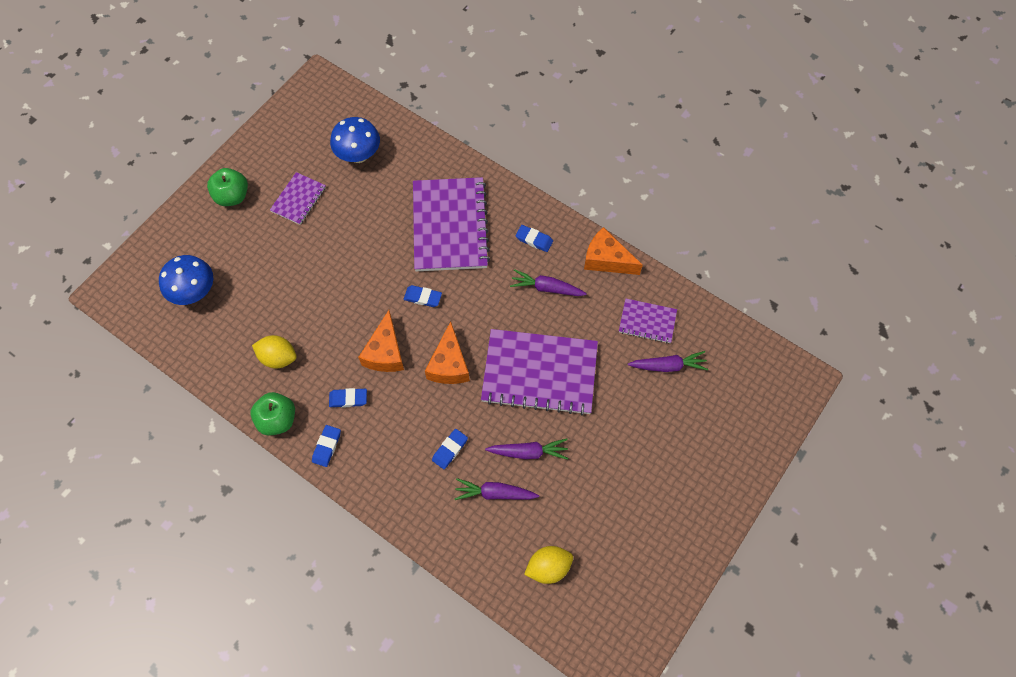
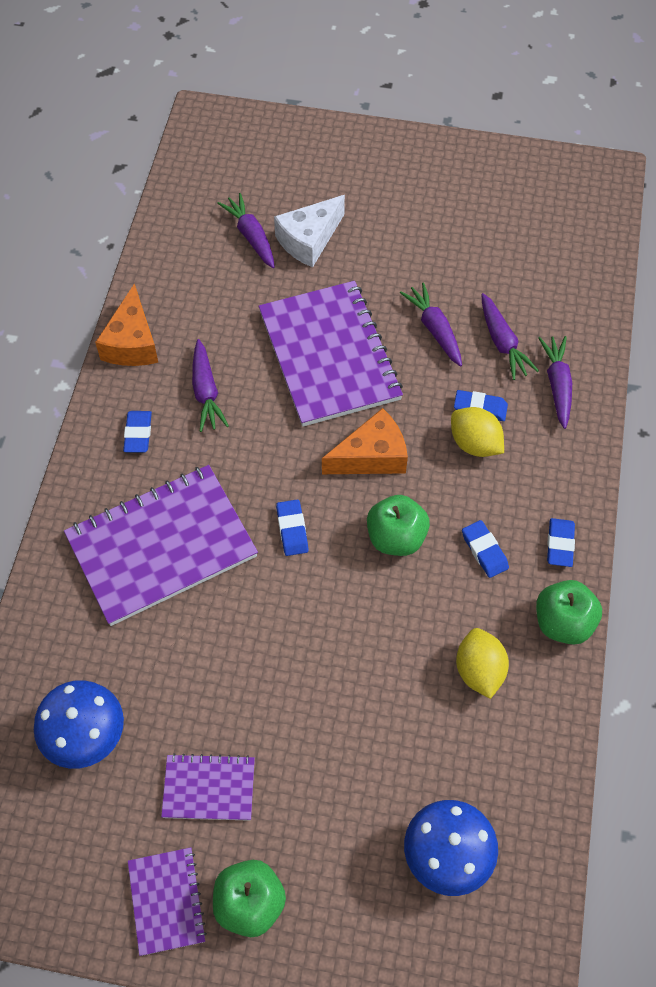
camera: 115 degrees left, 5 degrees down
blue eraser [312,425,341,467] -> blue eraser turned 75 degrees counterclockwise [547,518,575,567]
orange cheese [358,310,404,372] -> green apple [367,495,430,556]
yellow lemon [524,546,573,584] -> yellow lemon moved to [451,407,504,457]
purple notebook [619,298,677,344] -> purple notebook moved to [128,847,207,956]
none -> white cheese [274,195,345,267]
none -> purple carrot [538,336,572,429]

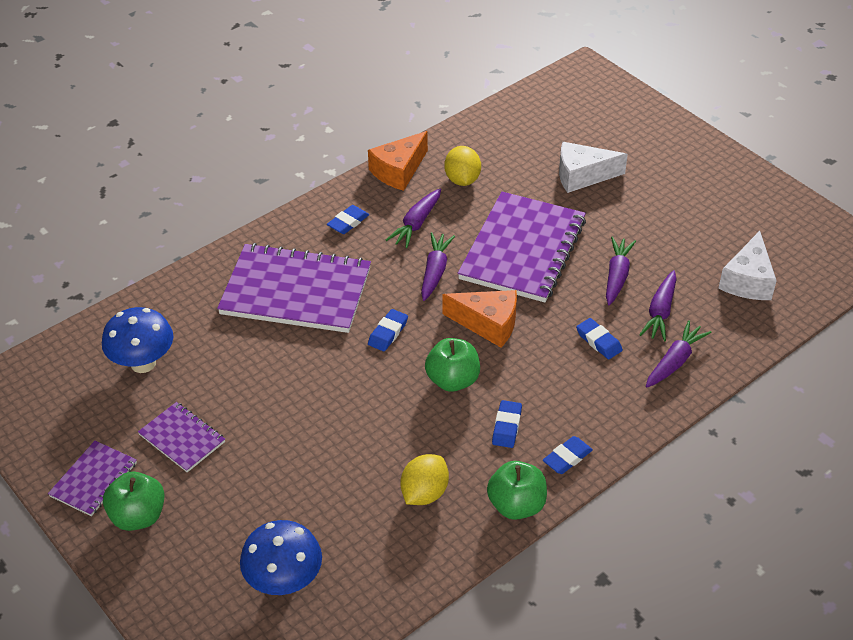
camera: 40 degrees right, 15 degrees down
purple carrot [217,193,275,268] -> purple carrot moved to [421,232,455,301]
yellow lemon [451,407,504,457] -> yellow lemon moved to [444,146,481,186]
none -> white cheese [718,231,777,300]

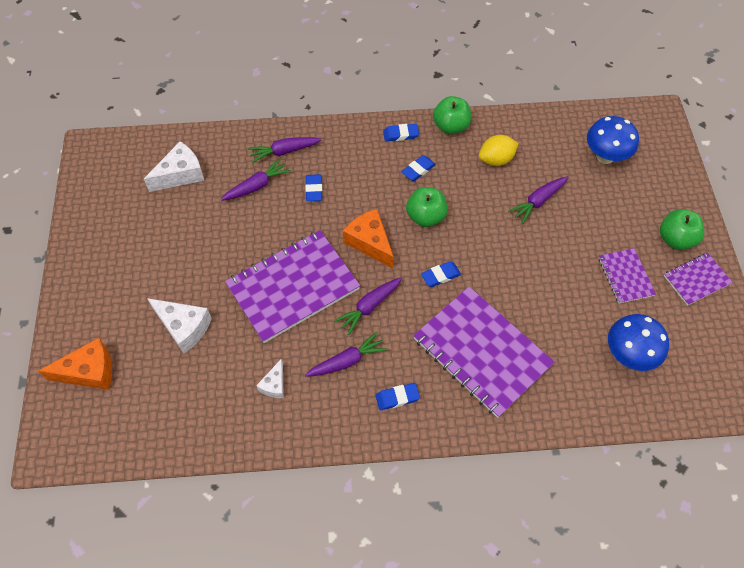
camera: 145 degrees left, 15 degrees up
orange cheese [368,131,428,191] -> orange cheese moved to [38,338,112,390]
yellow lemon [444,146,481,186] -> white cheese [256,358,284,398]
purple carrot [606,237,636,305] -> purple carrot moved to [508,176,568,224]

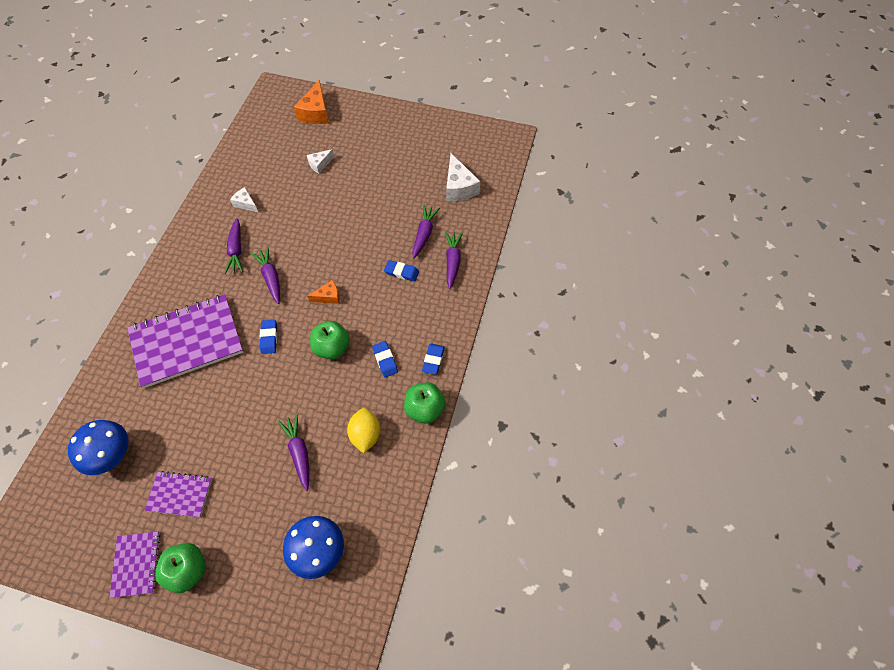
camera: 110 degrees right, 0 degrees up
white cheese [147,298,212,353] -> white cheese [307,149,334,174], size x0.58
purple carrot [221,158,291,201] -> purple carrot turned 150 degrees counterclockwise [412,205,440,258]
purple notebook [225,230,360,343] -> none
orange cheese [343,209,394,268] -> orange cheese [307,280,339,304], size x0.58
blue eraser [376,383,420,410] -> none

